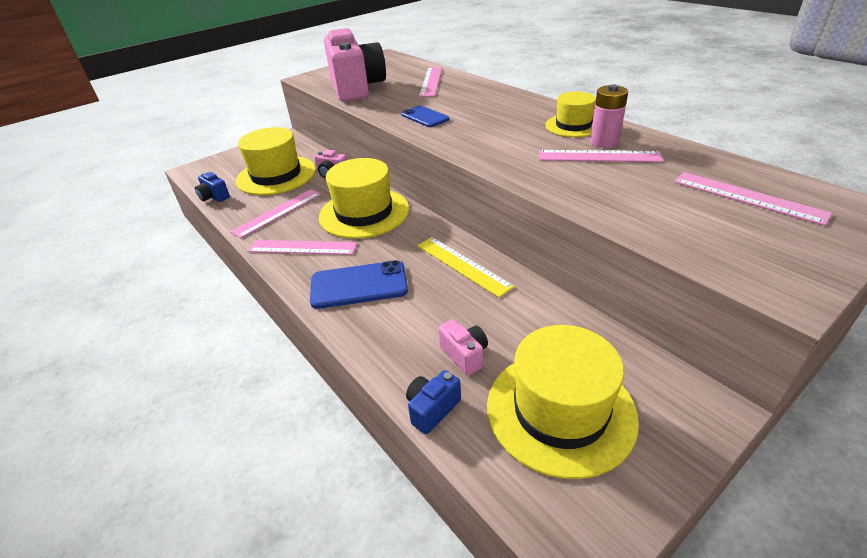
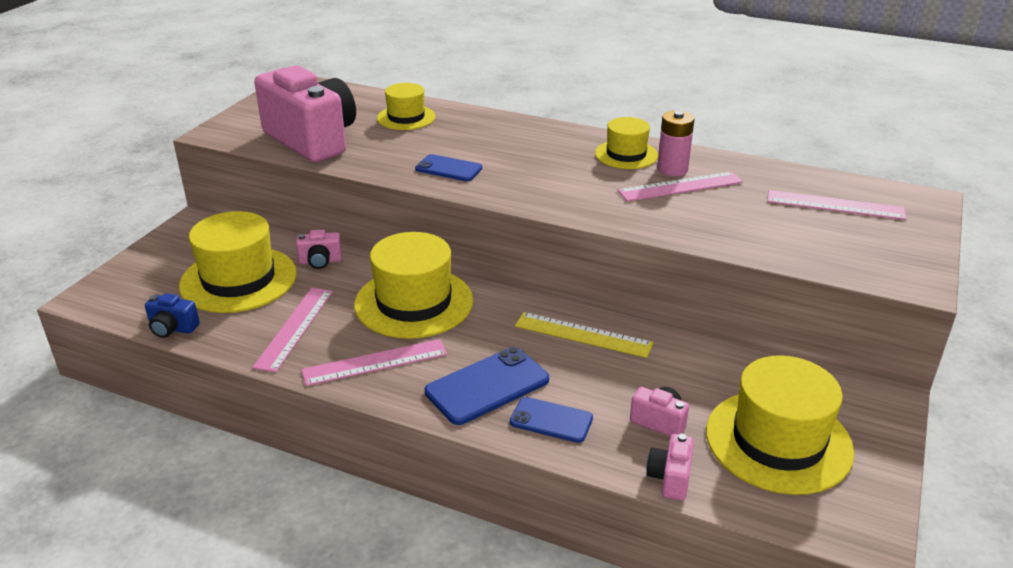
camera: 30 degrees left, 5 degrees down
blue camera [406,370,461,434] -> pink camera [646,434,694,501]
pink ruler [419,67,442,97] -> yellow hat [377,83,436,130]
none -> blue phone [510,397,593,443]

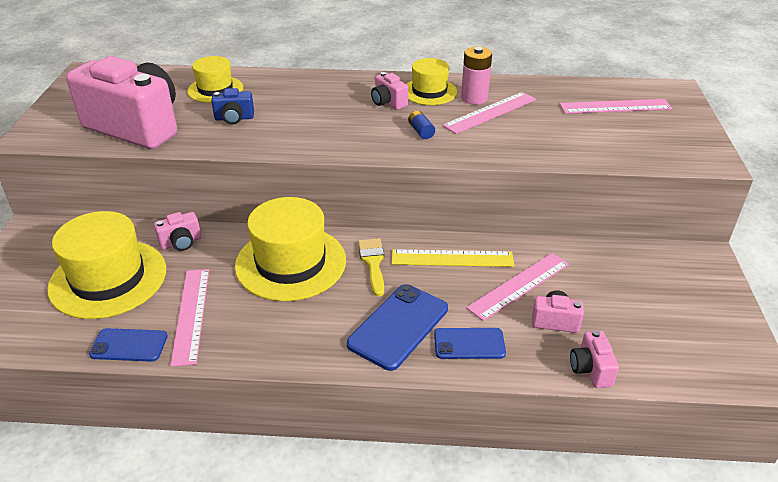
camera: 20 degrees left, 5 degrees up
blue camera [145,293,200,338] -> blue camera moved to [211,88,254,124]
pink ruler [301,339,447,386] -> pink ruler moved to [466,253,569,321]
blue phone [415,154,482,181] -> blue phone moved to [89,328,168,362]
yellow hat [706,356,854,495] -> none
none -> yellow brush [358,238,384,296]
none -> pink camera [371,72,408,110]
none -> blue battery [408,111,435,139]

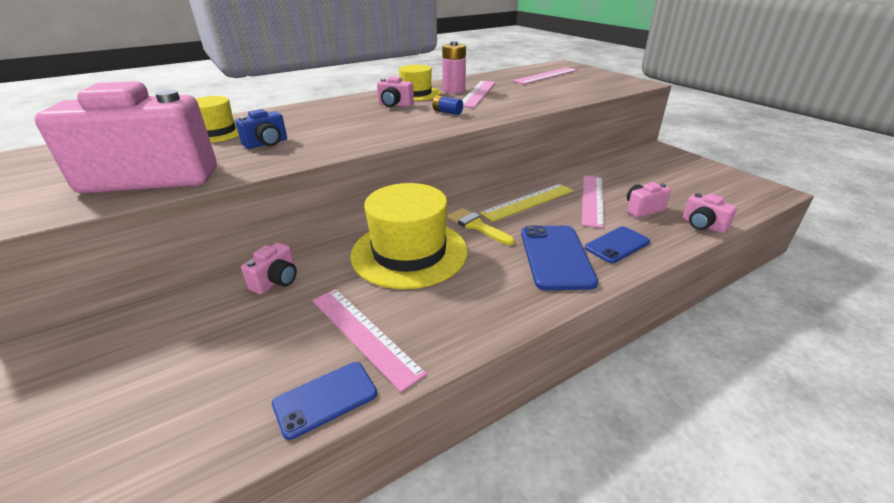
camera: 35 degrees left, 5 degrees down
yellow hat [47,211,166,319] -> none

